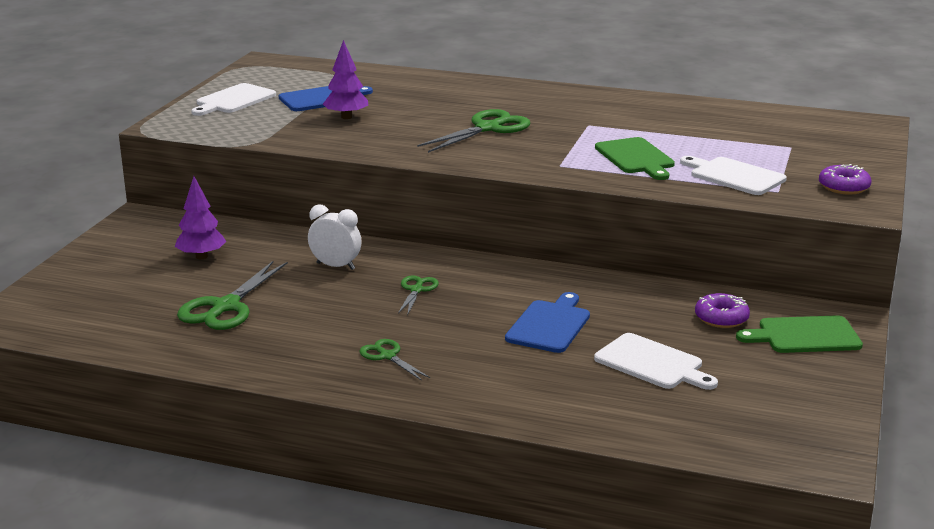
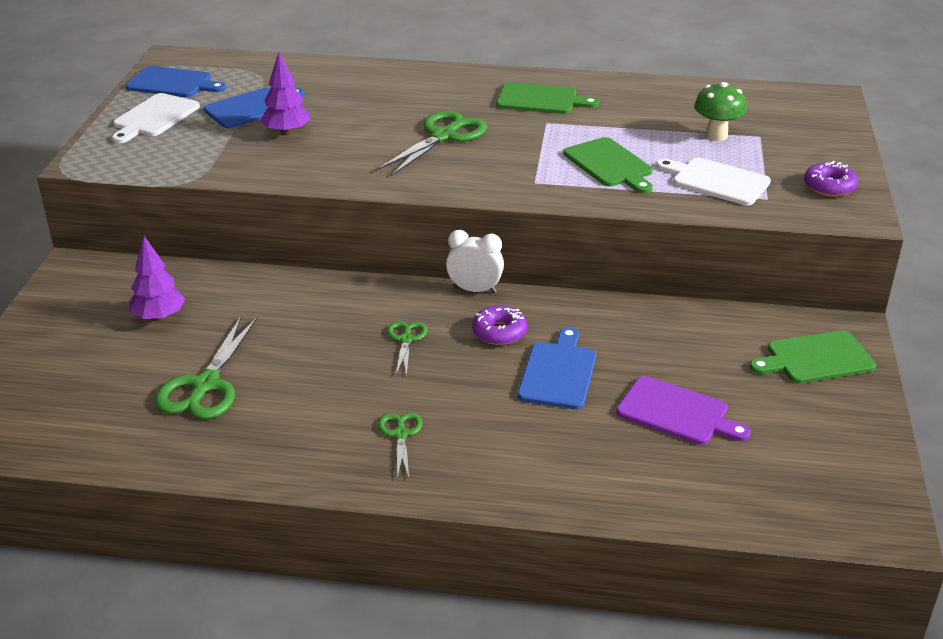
camera: 10 degrees left, 10 degrees up
white clock [308,204,362,270] -> white clock moved to [446,230,504,293]
green scissors [359,339,430,381] -> green scissors turned 45 degrees clockwise [378,412,423,478]
white cutting board [594,333,718,390] -> purple cutting board [616,376,751,445]
purple donut [695,293,750,328] -> purple donut moved to [472,305,527,345]
none -> blue cutting board [126,66,226,97]
none -> green cutting board [496,82,599,114]
none -> green mushroom [694,82,747,141]

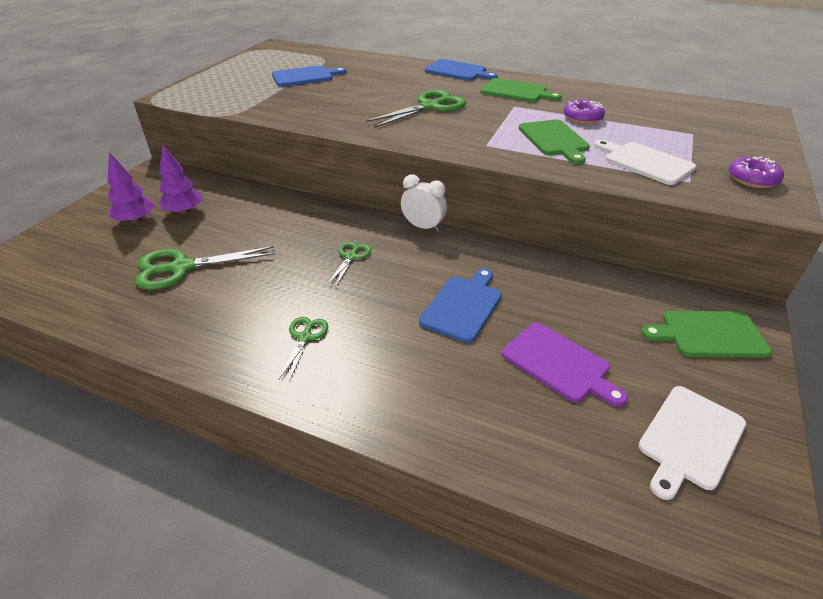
camera: 15 degrees right, 5 degrees up
white cutting board [112,93,200,143] -> white cutting board moved to [638,386,746,500]
blue cutting board [126,66,226,97] -> blue cutting board moved to [425,59,498,81]
green scissors [155,316,258,419] -> green scissors turned 45 degrees clockwise [135,246,275,290]
purple tree [260,52,311,135] -> purple tree moved to [107,152,155,224]
purple donut [472,305,527,345] -> purple donut moved to [564,100,605,124]
green mushroom [694,82,747,141] -> none

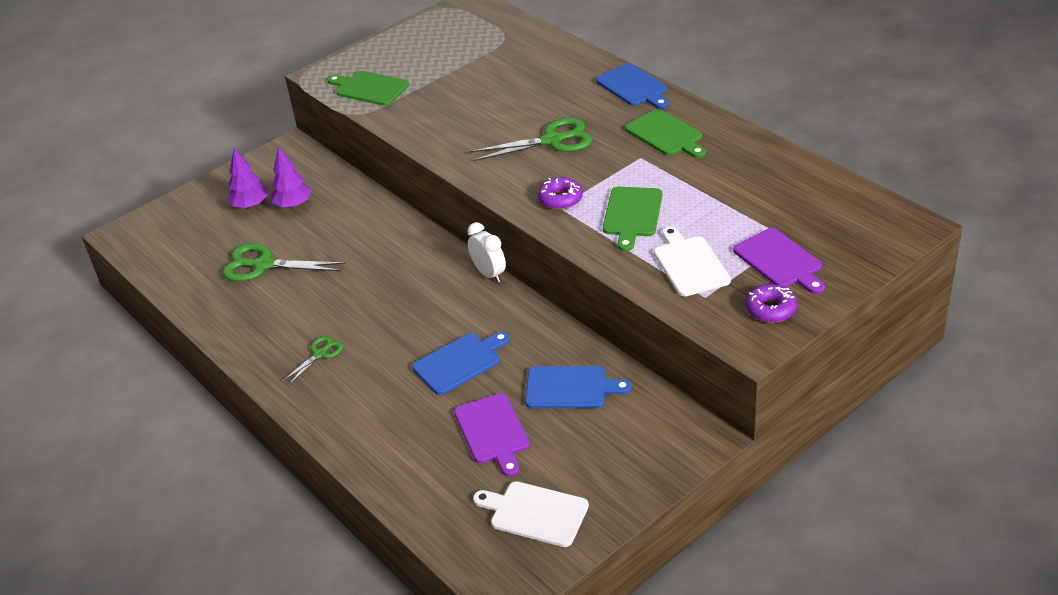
camera: 30 degrees right, 0 degrees up
blue cutting board [272,65,346,87] -> blue cutting board moved to [525,366,632,408]
green scissors [327,242,371,288] -> none
purple donut [564,100,605,124] -> purple donut moved to [538,177,583,210]
white cutting board [638,386,746,500] -> white cutting board turned 45 degrees clockwise [473,481,589,547]
green cutting board [641,311,772,358] -> green cutting board moved to [328,71,409,106]
none -> purple cutting board [733,228,825,294]

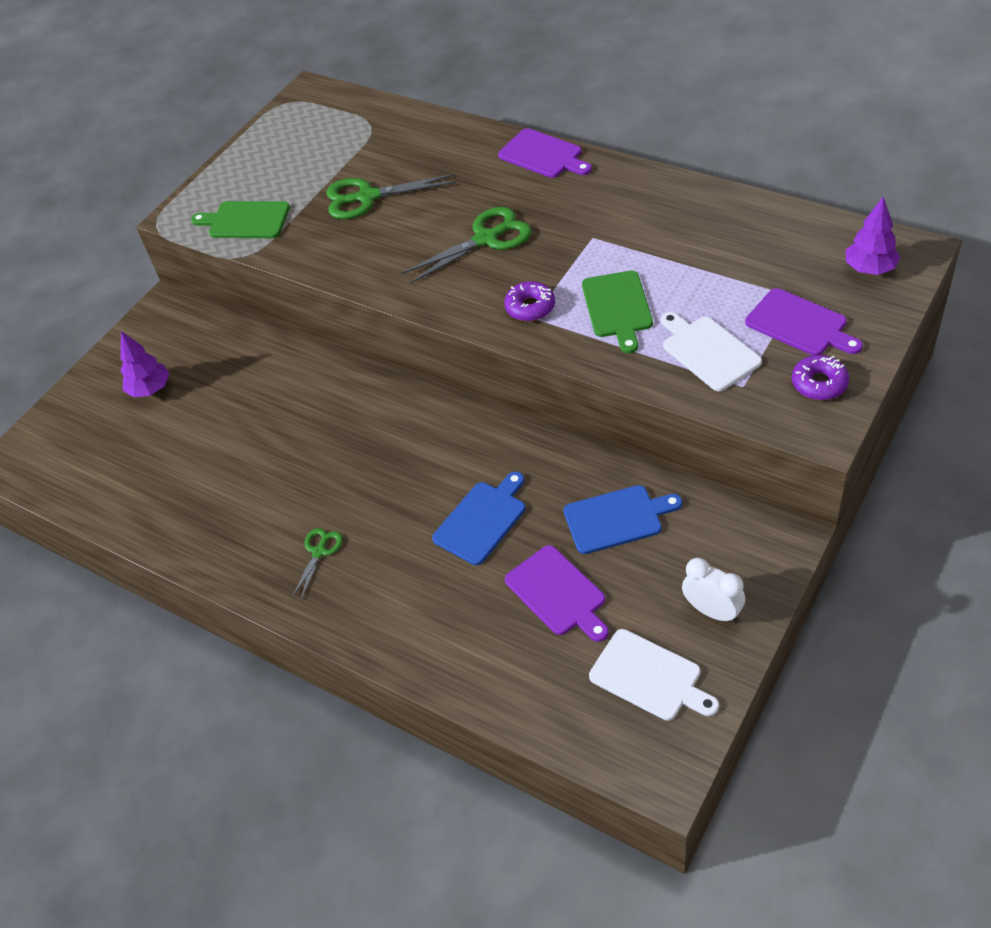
camera: 15 degrees left, 10 degrees up
green scissors [223,244,345,282] -> green scissors moved to [326,174,456,219]
purple tree [271,146,311,208] -> purple tree moved to [846,197,900,275]
white clock [467,222,506,282] -> white clock moved to [682,557,745,623]
white cutting board [473,481,589,547] -> white cutting board turned 150 degrees counterclockwise [589,629,719,721]
blue cutting board [596,63,669,109] -> purple cutting board [498,128,592,178]
green cutting board [625,109,706,158] -> none

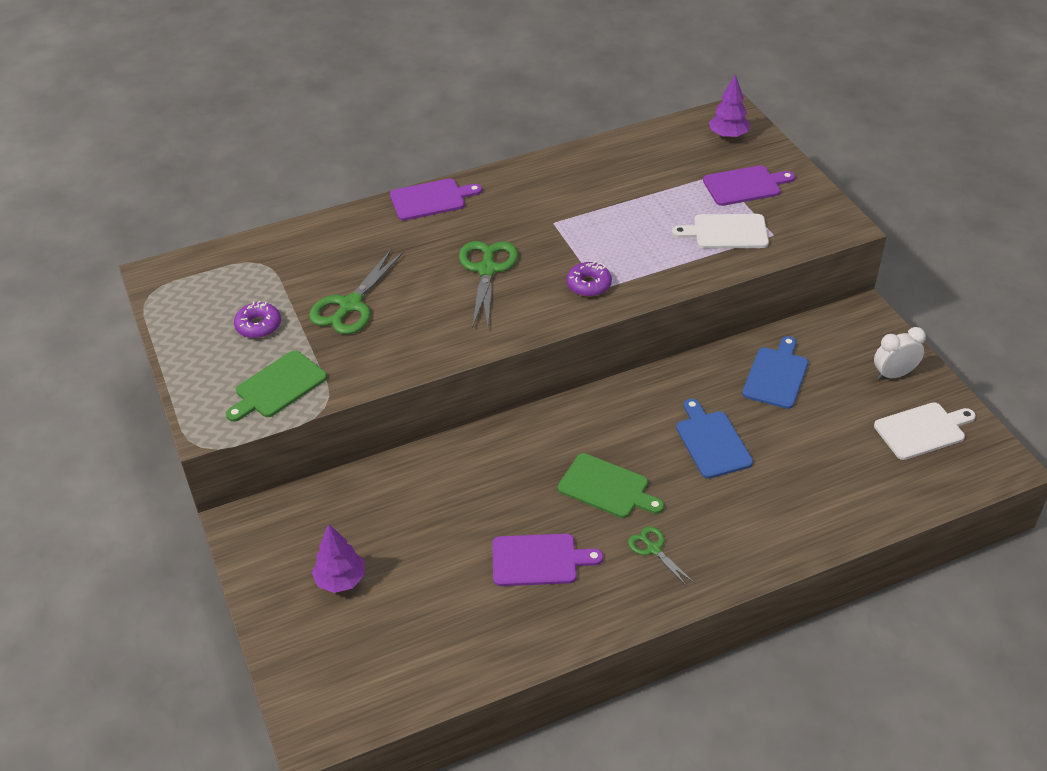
camera: 60 degrees left, 5 degrees down
purple cutting board [505,545,609,642] -> purple cutting board moved to [492,534,603,586]
green cutting board [582,270,653,353] -> green cutting board moved to [558,453,664,518]
purple donut [792,355,849,400] -> purple donut moved to [234,301,281,338]

